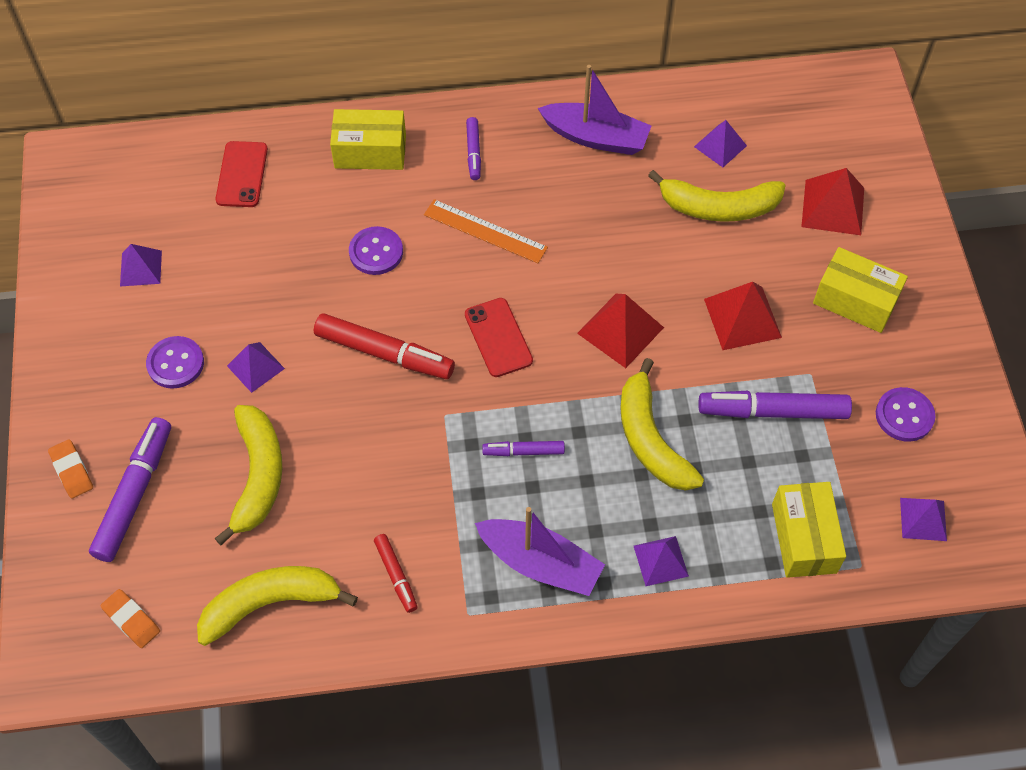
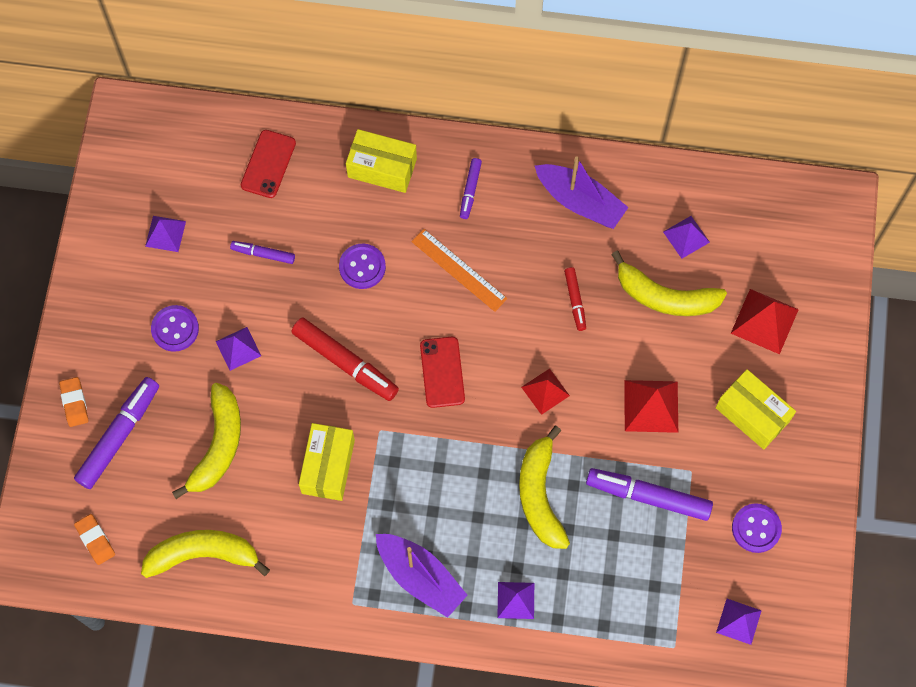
camera: 15 degrees right, 10 degrees up
red marker [374,534,418,613] -> red marker moved to [564,267,586,331]
purple marker [482,441,565,456] -> purple marker moved to [230,241,295,264]
red pyramid [577,294,664,368] -> red pyramid [521,368,570,415], size x0.66
yellow box [772,482,846,578] -> yellow box moved to [299,423,355,501]

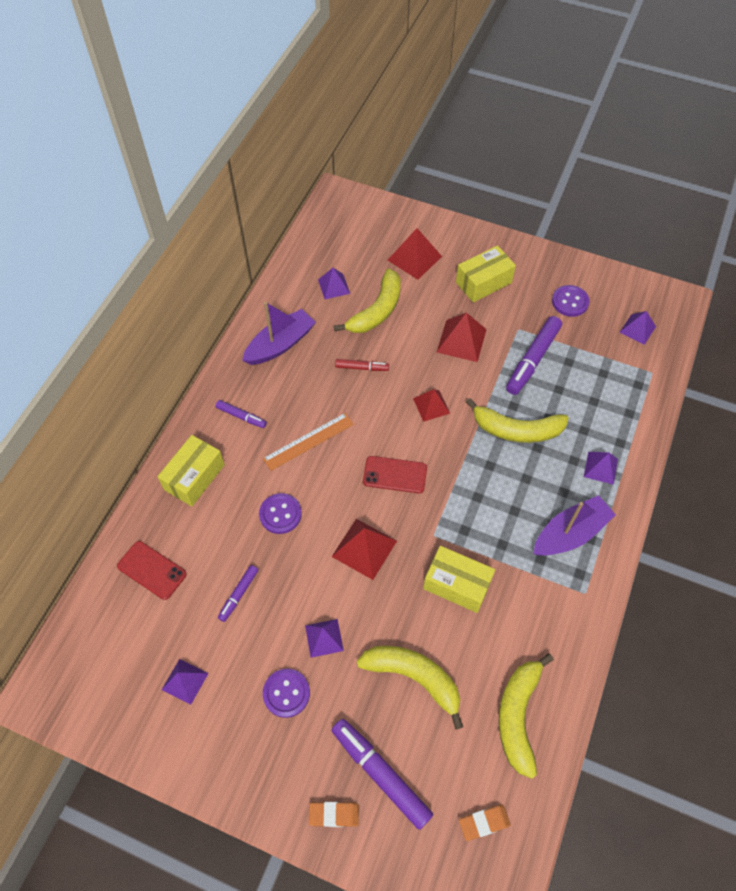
camera: 75 degrees left, 10 degrees down
red marker [291,317,399,401] -> red pyramid [332,519,397,580]

